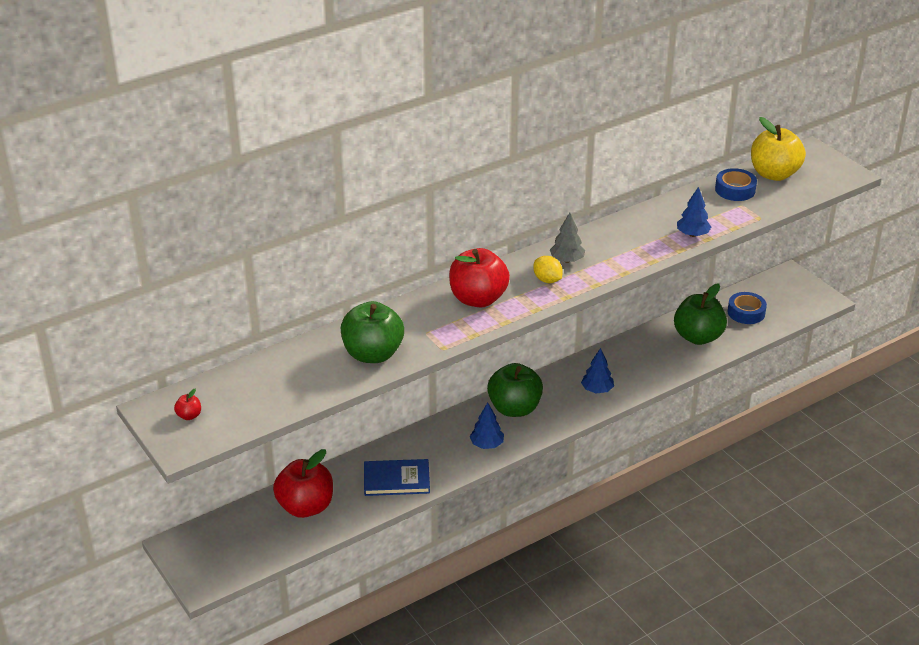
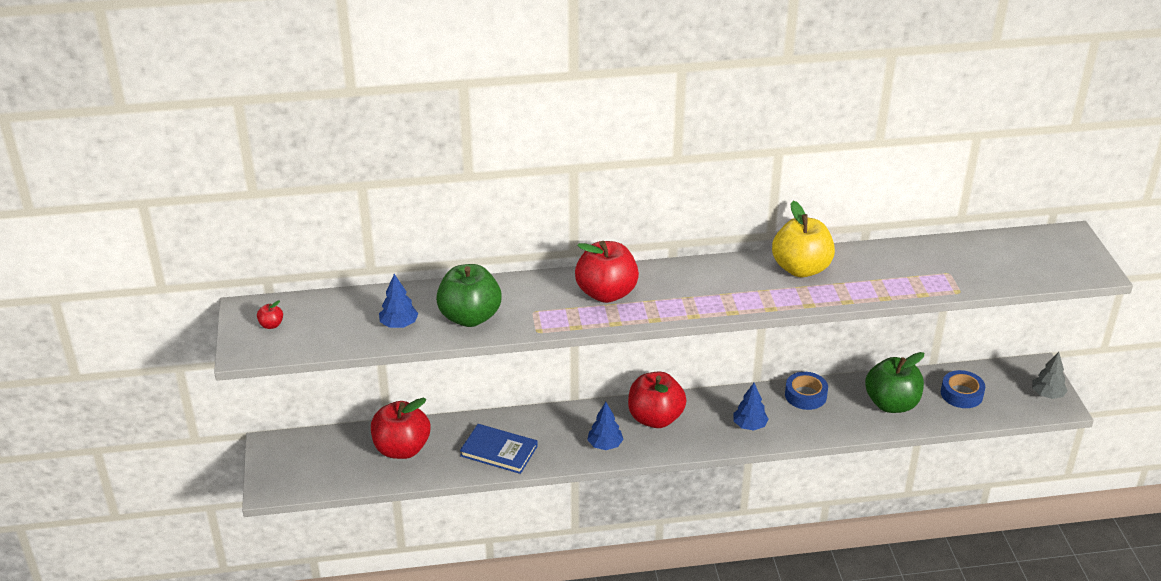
camera: 25 degrees right, 0 degrees up
green apple [487,363,543,417] -> red apple [628,372,686,428]
yellow lemon [533,256,563,283] -> none
grey tree [550,212,585,263] -> grey tree moved to [1032,352,1068,399]
blue tree [677,187,711,237] -> blue tree moved to [379,274,418,328]
blue tape [715,168,757,201] -> blue tape moved to [785,372,828,410]
yellow apple [751,117,806,181] -> yellow apple moved to [772,201,835,277]

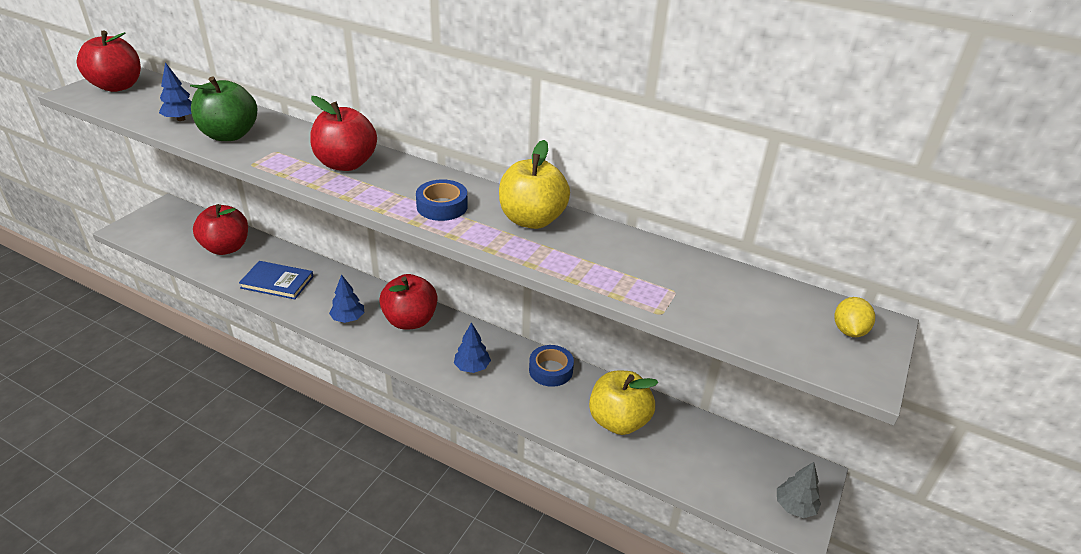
camera: 35 degrees right, 0 degrees up
red apple [257,300,283,329] -> red apple [77,30,141,92], size x2.50
blue book [460,424,538,474] -> blue book turned 45 degrees counterclockwise [239,261,314,299]
green apple [865,352,924,413] -> yellow apple [589,371,658,435]
blue tape [941,370,985,408] -> blue tape moved to [416,179,468,221]
none -> yellow lemon [835,297,875,337]

